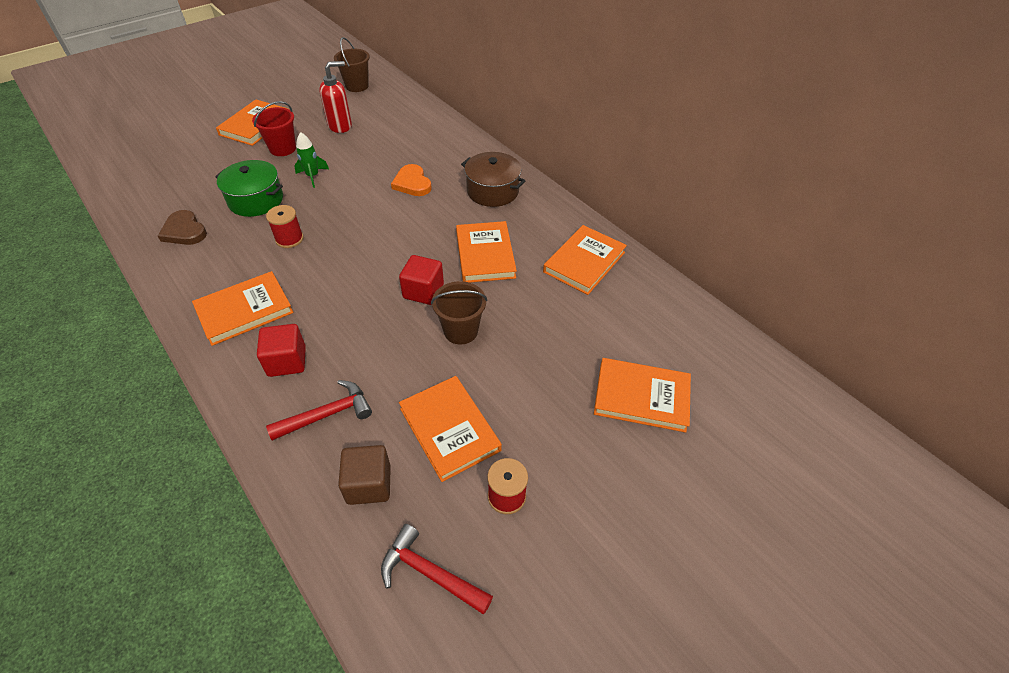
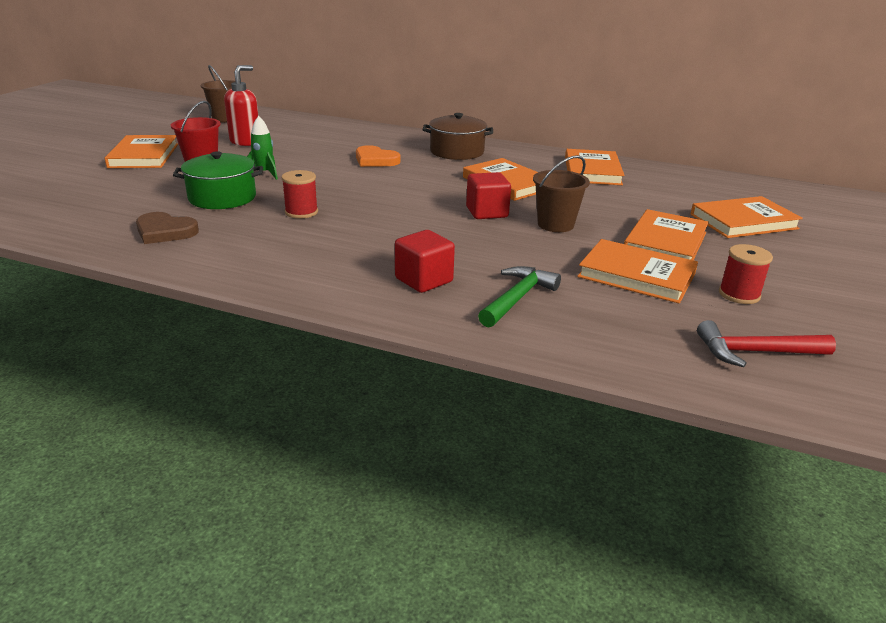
camera: 30 degrees left, 20 degrees down
orange book [192,271,294,346] -> orange book moved to [624,209,709,260]
red hammer [266,380,372,441] -> green hammer [478,266,561,328]
brown cube [338,445,391,505] -> none

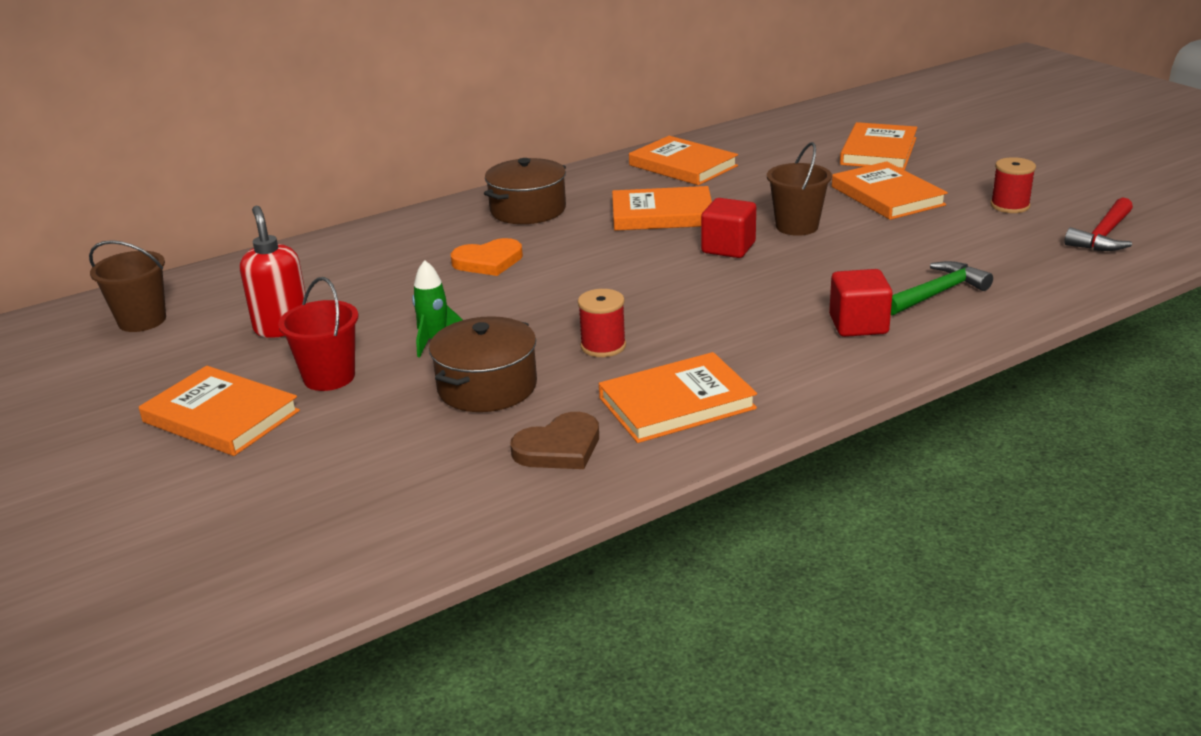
camera: 50 degrees left, 0 degrees up
green pot [173,151,263,209] -> brown pot [429,316,537,412]
green hammer [478,266,561,328] -> green hammer turned 75 degrees clockwise [891,261,993,315]
orange book [577,239,698,303] -> orange book moved to [599,352,757,443]

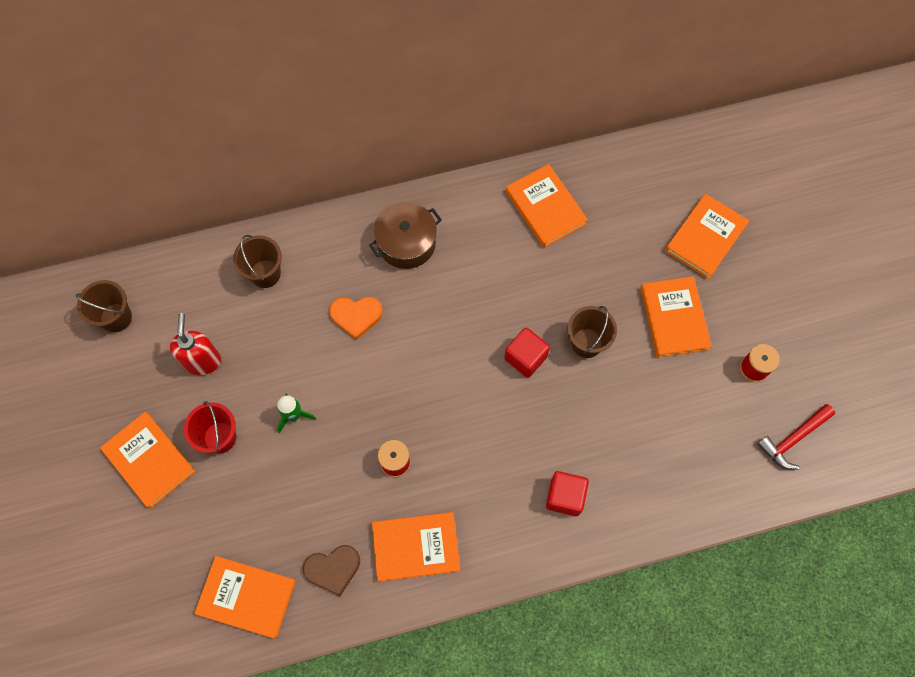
camera: 15 degrees right, 40 degrees up
brown pot [429,316,537,412] -> none
orange book [612,186,712,231] -> orange book moved to [195,556,296,639]
green hammer [891,261,993,315] -> none
none -> brown bucket [233,235,282,288]

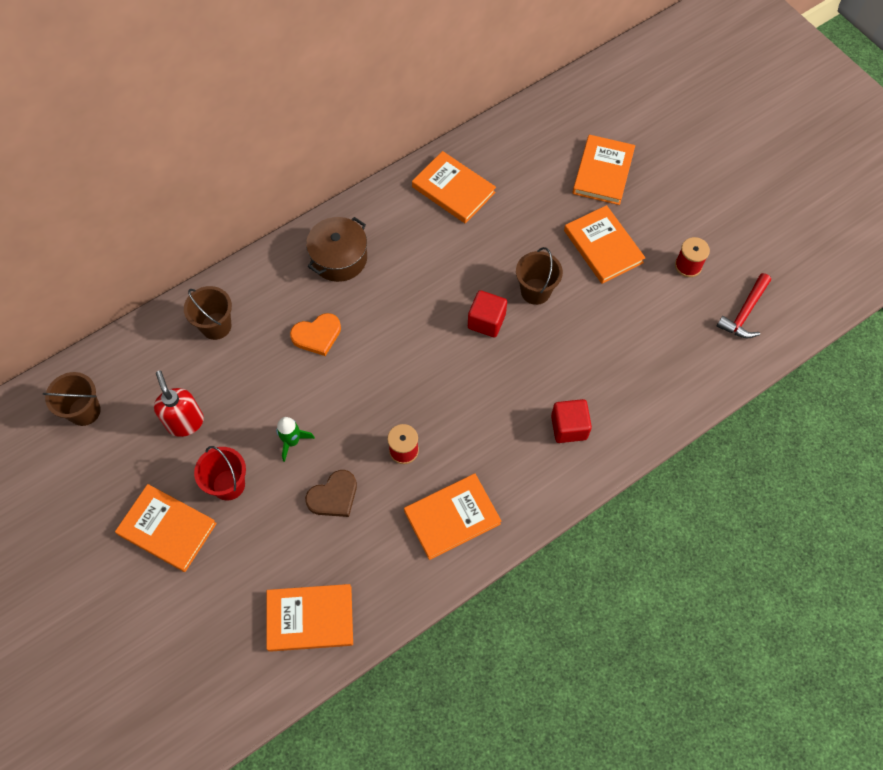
camera: 20 degrees left, 5 degrees down
brown heart [303,545,360,596] -> brown heart moved to [305,470,357,517]

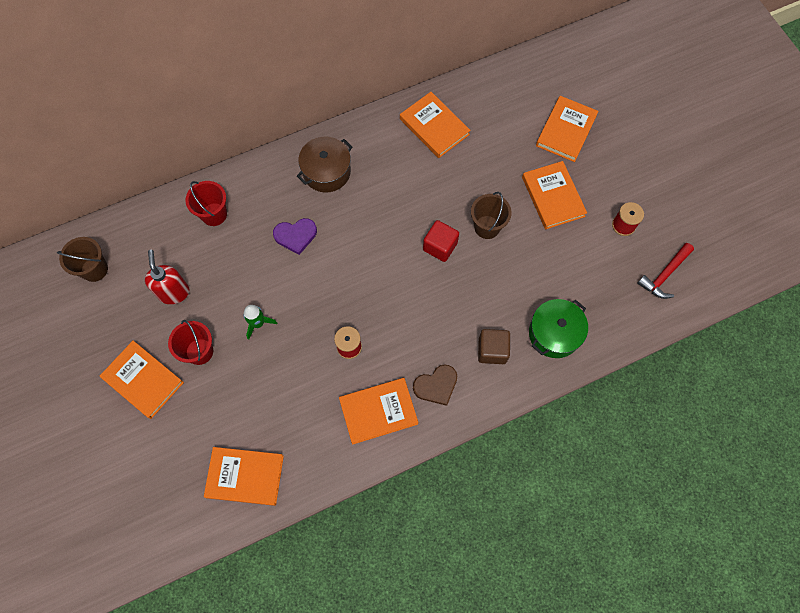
camera: 10 degrees right, 5 degrees up
brown bucket [184,286,232,340] -> red bucket [185,181,227,226]
orange heart [290,313,341,356] -> purple heart [273,218,317,255]
brown heart [305,470,357,517] -> brown heart moved to [413,364,457,406]
red cube [551,399,592,443] -> brown cube [478,329,510,364]
none -> green pot [529,299,588,358]

